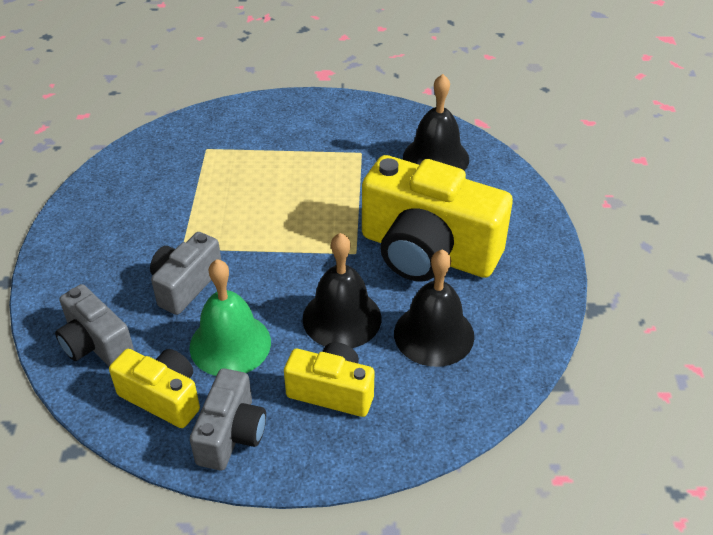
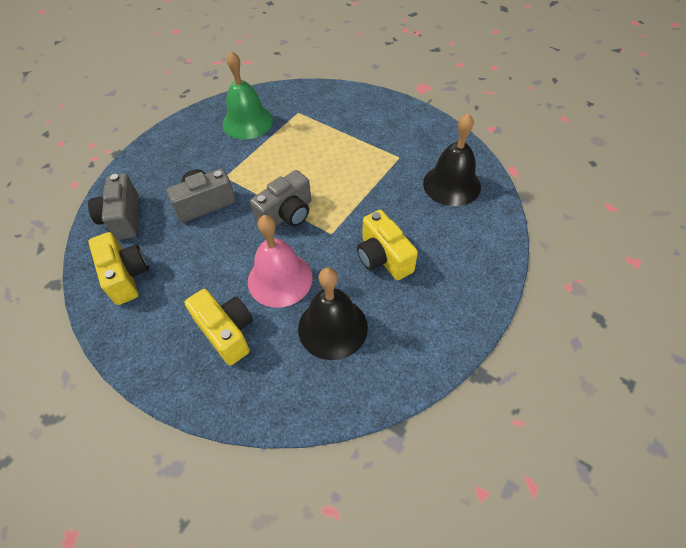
camera: 35 degrees right, 10 degrees up
green bell [190,259,271,376] -> green bell moved to [223,51,273,139]
grey camera [190,368,266,470] -> grey camera moved to [250,170,311,227]
black bell [302,233,381,348] -> pink bell [248,215,313,308]
yellow camera [362,155,513,282] -> yellow camera [357,210,418,280], size x0.53

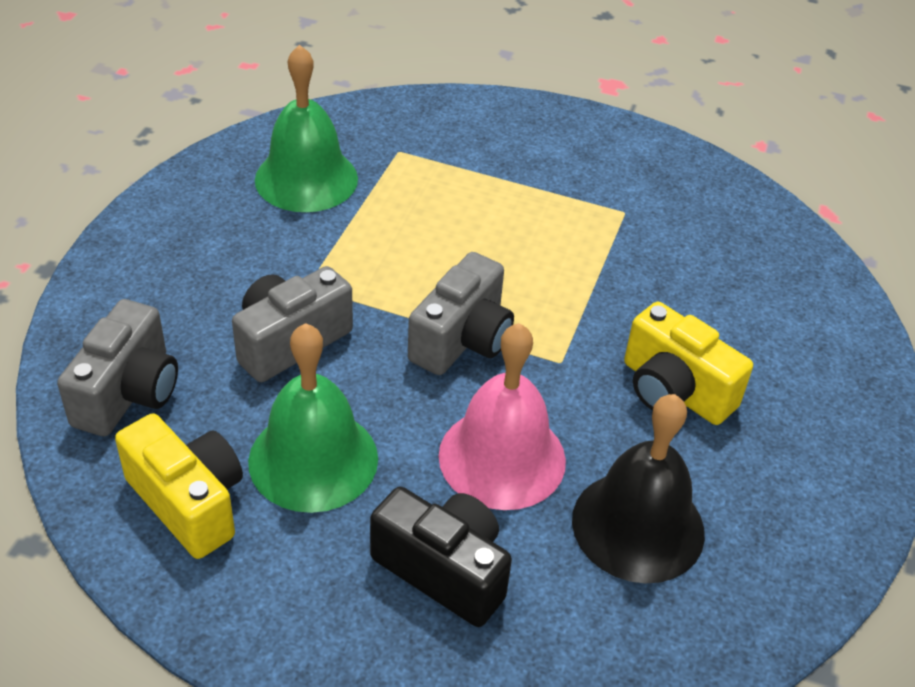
camera: 20 degrees left, 10 degrees down
grey camera [88,173,139,240] -> grey camera turned 135 degrees counterclockwise [57,299,178,436]
yellow camera [184,289,253,366] -> black camera [370,487,512,627]
black bell [423,113,481,206] -> none
none -> green bell [248,323,378,513]

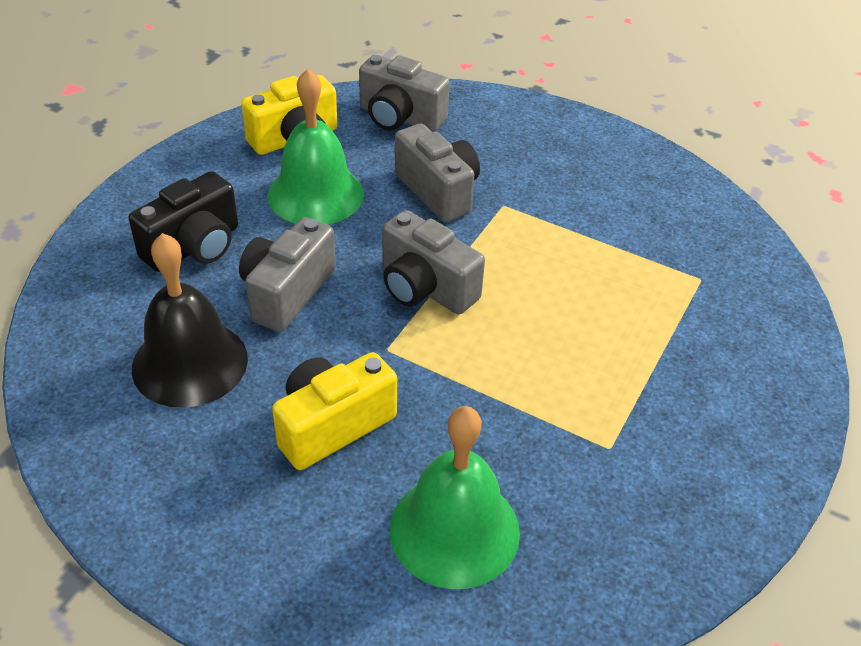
camera: 100 degrees right, 0 degrees up
green bell [255,45,358,212] -> green bell moved to [390,406,520,589]
pink bell [439,323,566,510] -> grey camera [239,217,336,332]

